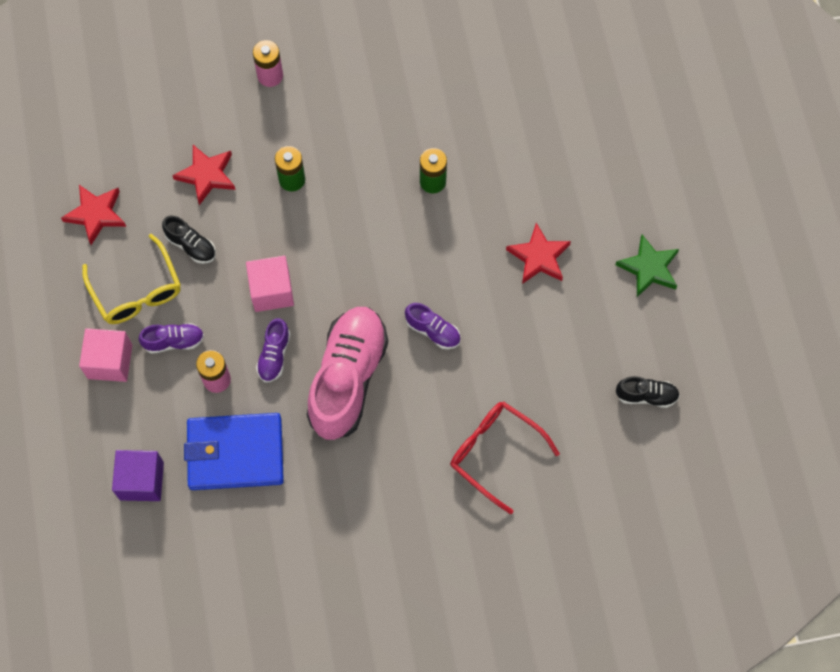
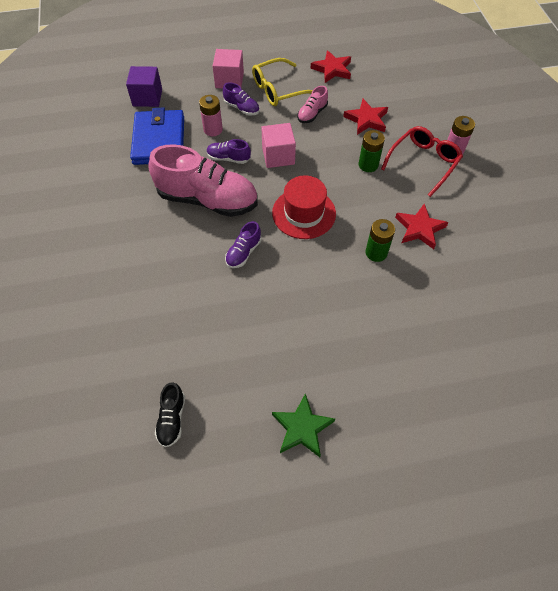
camera: 90 degrees right, 10 degrees down
purple shoe [139,323,204,354] -> purple shoe turned 45 degrees counterclockwise [223,82,259,116]
black shoe [162,216,216,264] -> pink shoe [297,86,328,123]
red glasses [450,401,560,514] -> red glasses moved to [381,126,463,197]
red star [506,223,571,284] -> red star moved to [395,204,449,249]
none -> red hat [272,176,336,239]

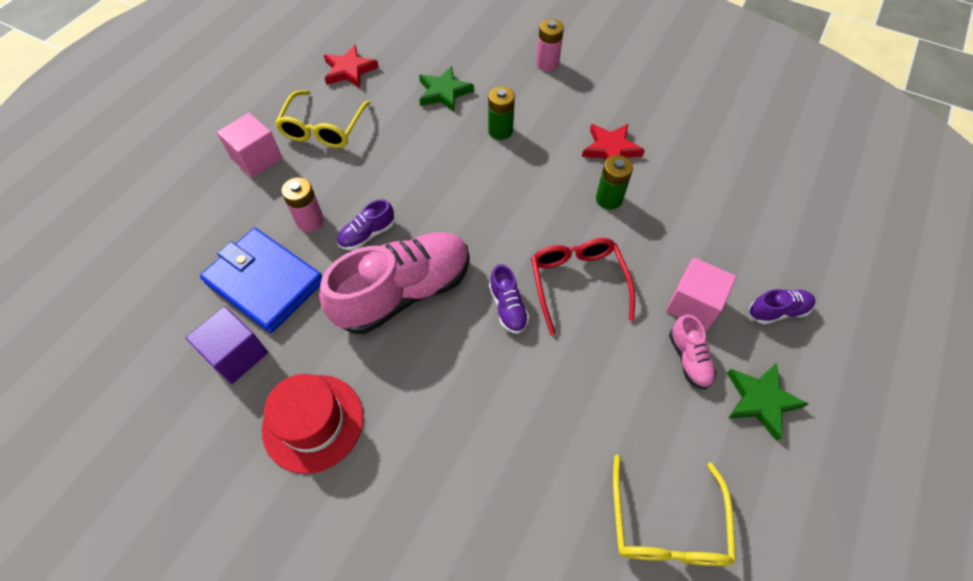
camera: 50 degrees left, 0 degrees up
purple cube [126,66,162,107] -> purple cube moved to [186,306,268,384]
black shoe [155,382,185,447] -> yellow glasses [613,454,736,566]
purple shoe [223,82,259,116] -> purple shoe moved to [749,289,816,324]
pink cube [261,123,296,168] -> pink cube moved to [666,257,736,330]
red hat [272,176,336,239] -> red hat moved to [262,374,363,474]
pink shoe [297,86,328,123] -> pink shoe moved to [669,314,717,390]
red star [343,99,388,135] -> green star [419,66,474,112]
red glasses [381,126,463,197] -> red glasses moved to [531,238,635,335]

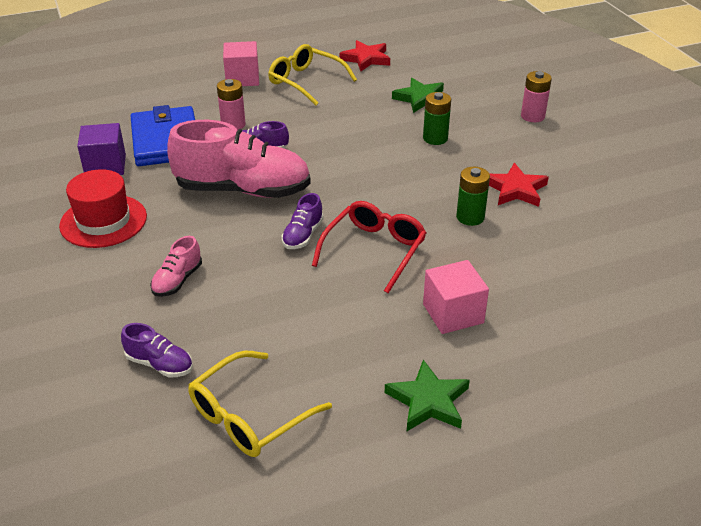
camera: 40 degrees right, 20 degrees down
yellow glasses [275,90,371,148] -> yellow glasses turned 75 degrees clockwise [268,44,357,106]
pink shoe [669,314,717,390] -> pink shoe moved to [150,236,202,297]
purple shoe [749,289,816,324] -> purple shoe moved to [121,323,193,377]

